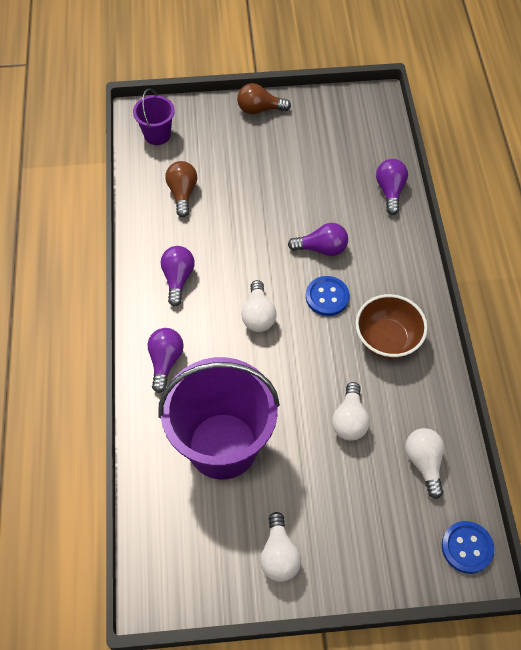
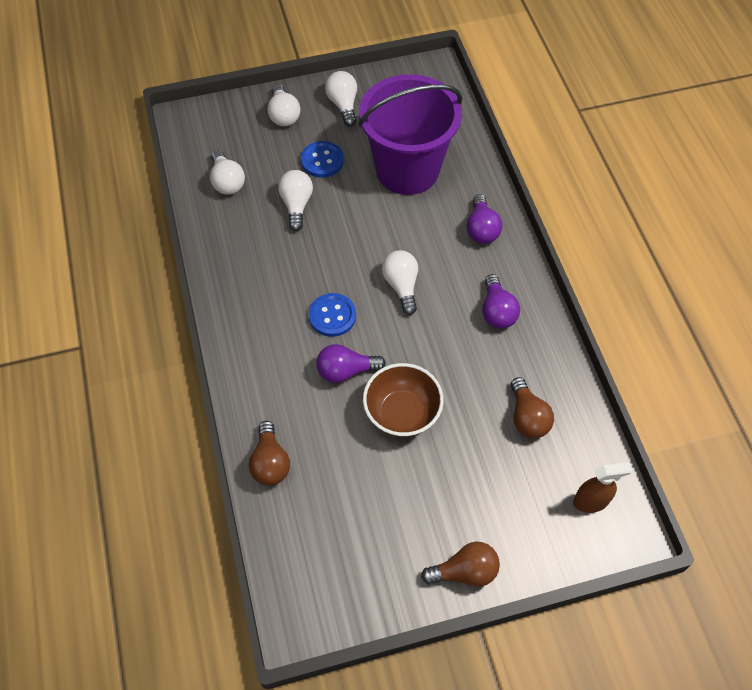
camera: 170 degrees right, 0 degrees up
purple bucket [133,89,175,145] -> brown spray bottle [573,462,633,513]
brown bowl [355,294,428,359] -> brown bowl moved to [363,363,444,437]
purple light bulb [376,159,408,215] -> brown light bulb [249,421,290,486]
blue button [442,521,494,574] -> blue button moved to [301,141,344,178]
none -> white light bulb [268,84,300,126]

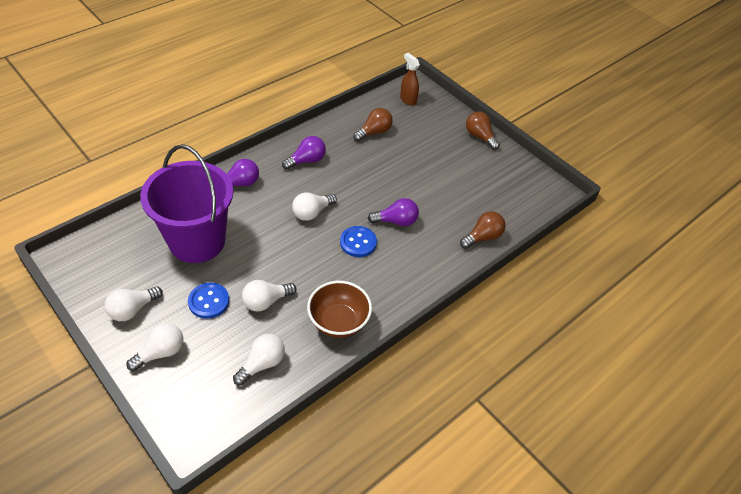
camera: 120 degrees left, 10 degrees down
purple light bulb [316,344,386,383] -> purple light bulb turned 60 degrees counterclockwise [368,198,419,226]
brown bowl [363,363,444,437] -> brown bowl moved to [307,281,372,338]

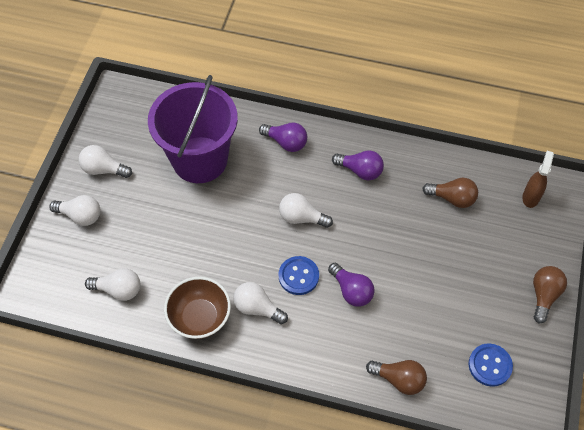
camera: 60 degrees right, 10 degrees up
blue button [188,283,229,319] -> blue button moved to [469,343,513,387]
white light bulb [242,280,297,312] -> white light bulb moved to [233,282,288,324]

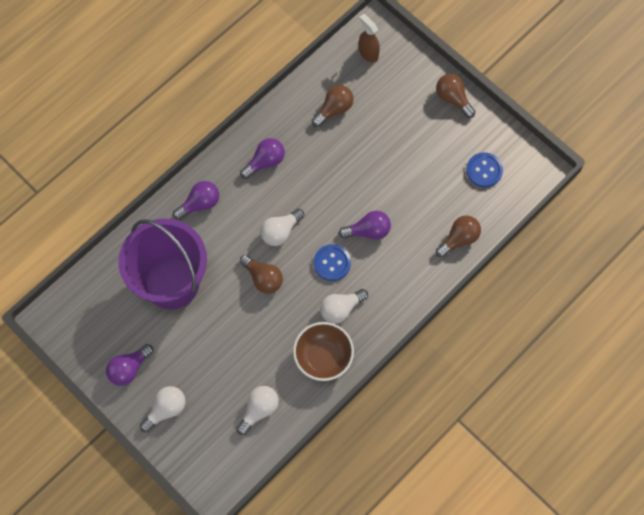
camera: 60 degrees left, 10 degrees up
white light bulb [79,145,132,178] -> purple light bulb [106,344,153,386]
none -> brown light bulb [240,255,283,294]

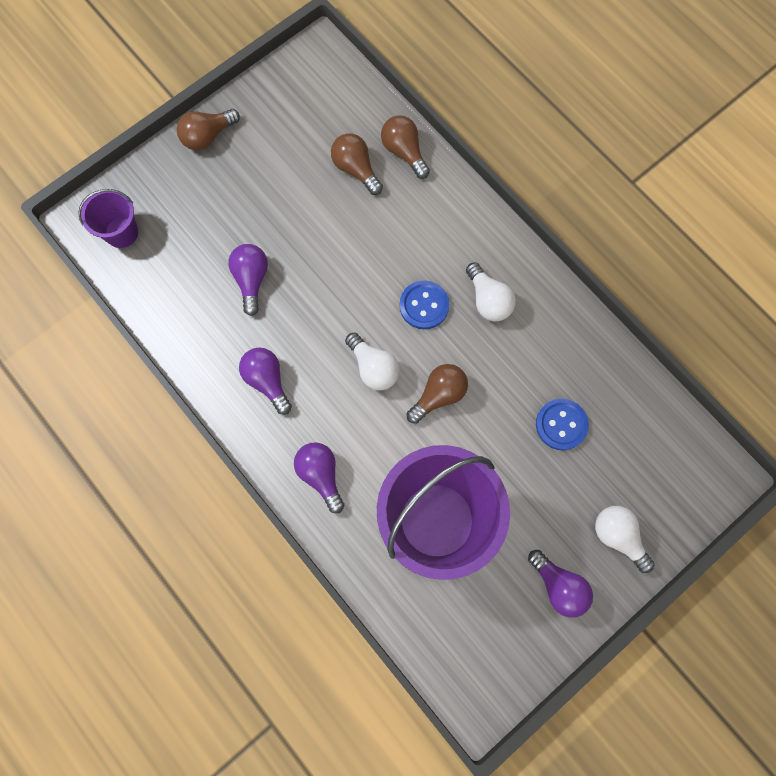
camera: 85 degrees left, 5 degrees up
white light bulb [236,386,279,435] -> none
brown bowl [293,322,354,381] -> none
brown light bulb [312,85,354,127] -> brown light bulb moved to [331,133,383,195]
purple light bulb [339,211,391,240] -> purple light bulb moved to [228,244,268,316]
brown spray bottle [359,14,380,62] -> purple bucket [78,189,138,248]
blue button [466,152,503,187] -> blue button moved to [536,399,589,450]

